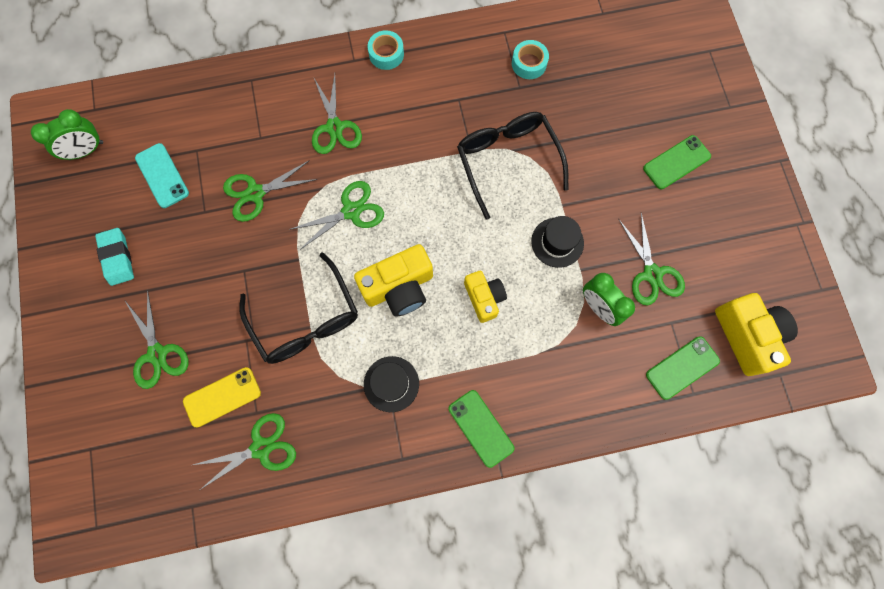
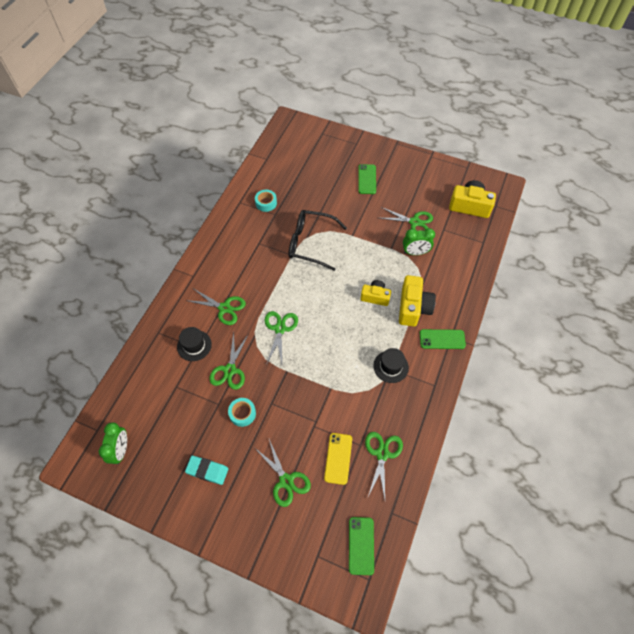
camera: 55 degrees left, 15 degrees down
green scissors [125,290,189,389] -> green scissors turned 45 degrees clockwise [255,439,311,507]
turquoise phone [135,143,189,208] -> none
black glasses [239,252,358,364] -> none
yellow camera [354,244,433,317] -> yellow camera moved to [399,275,436,327]
turquoise tape [368,30,404,70] -> turquoise tape moved to [228,398,256,427]
black hat [531,216,584,268] -> black hat moved to [177,327,212,361]
green phone [646,337,720,400] -> green phone moved to [349,517,374,575]

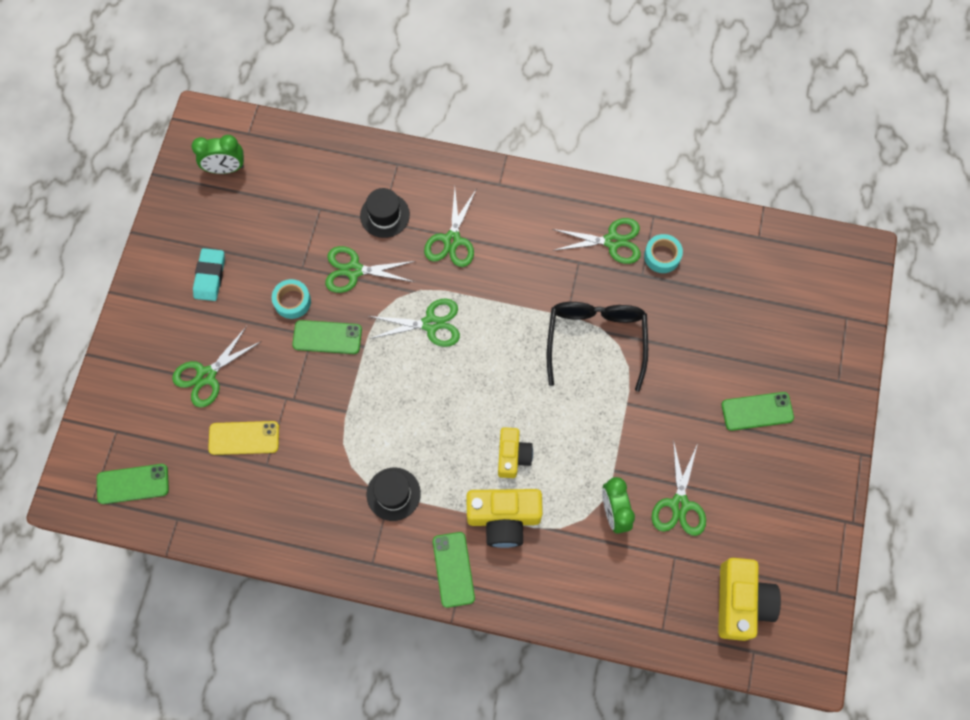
camera: 80 degrees right, 10 degrees up
green scissors [365,432,403,499] -> green scissors moved to [552,218,641,264]
none -> green phone [292,320,362,354]

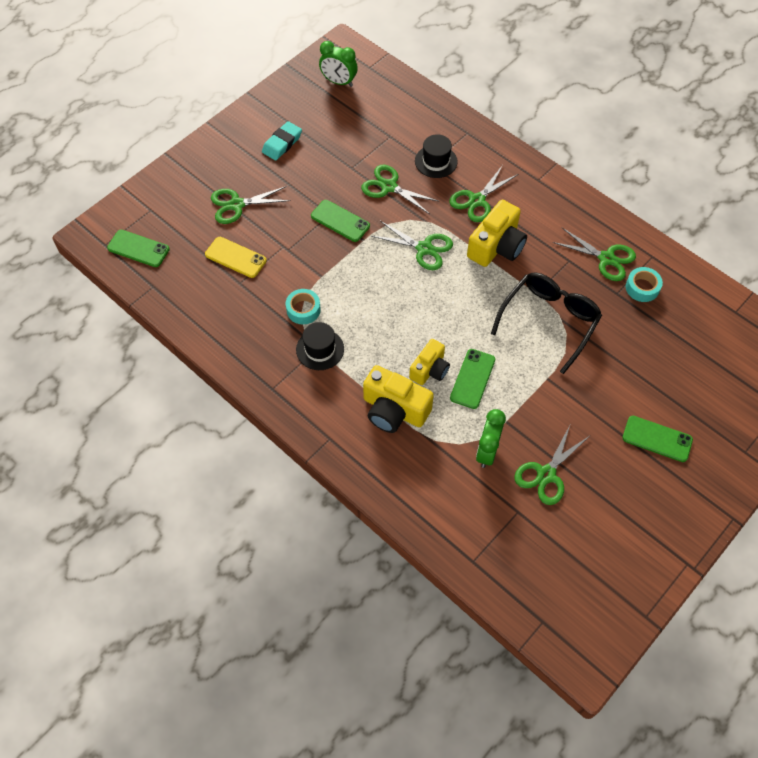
camera: 30 degrees right, 10 degrees down
turquoise tape [272,279,311,319] -> turquoise tape moved to [286,289,321,324]
green phone [433,532,475,608] -> green phone moved to [450,349,495,409]
yellow camera [718,558,781,641] -> yellow camera moved to [467,200,527,267]

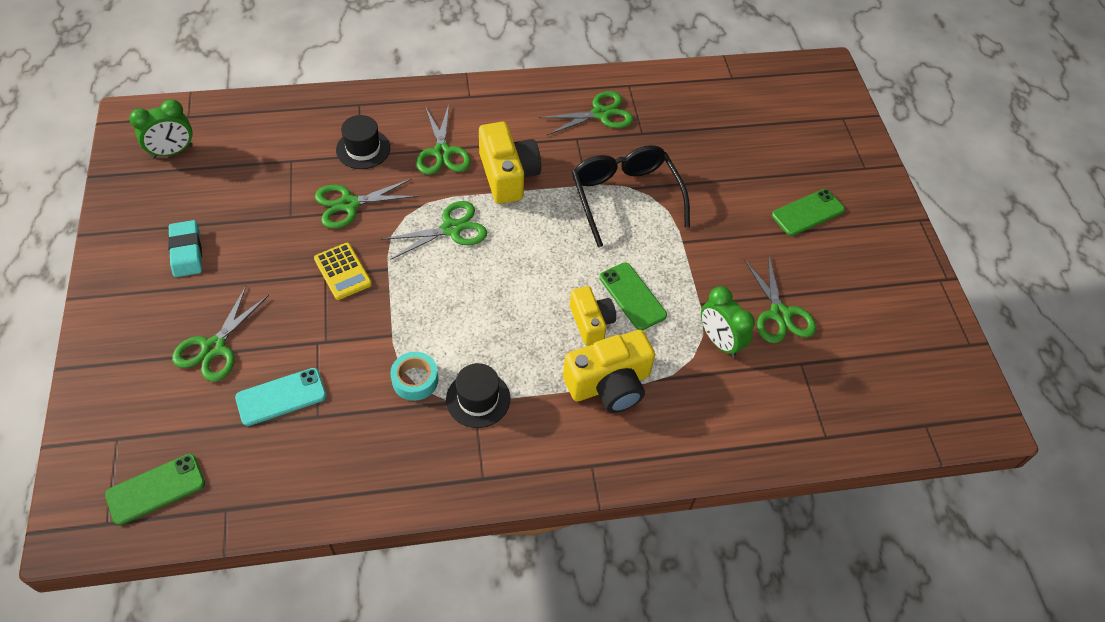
camera: 55 degrees left, 5 degrees down
yellow phone [205,237,267,278] -> turquoise phone [235,368,326,426]
green phone [311,200,370,242] -> yellow calculator [314,243,372,300]
turquoise tape [626,267,663,302] -> none

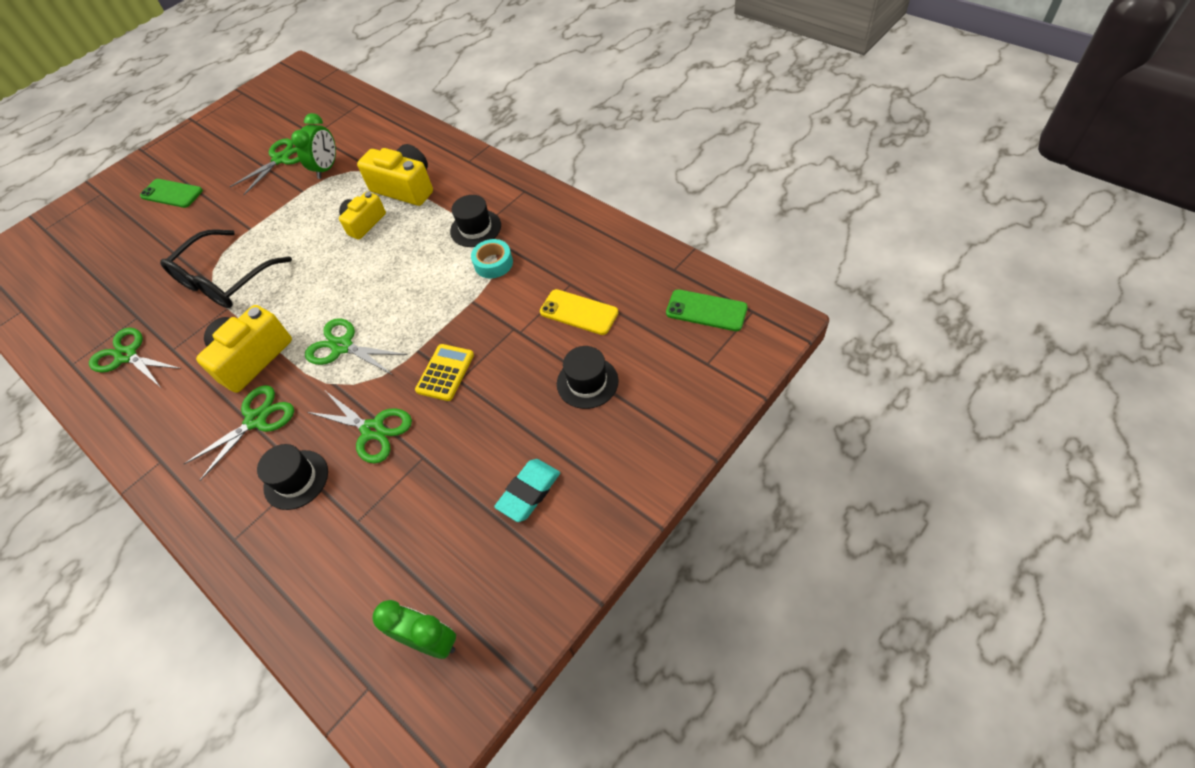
camera: 120 degrees left, 0 degrees up
green scissors [172,286,269,382] -> black hat [557,346,619,409]
turquoise phone [235,368,326,426] -> yellow phone [540,289,619,335]
green phone [599,262,667,330] -> none

